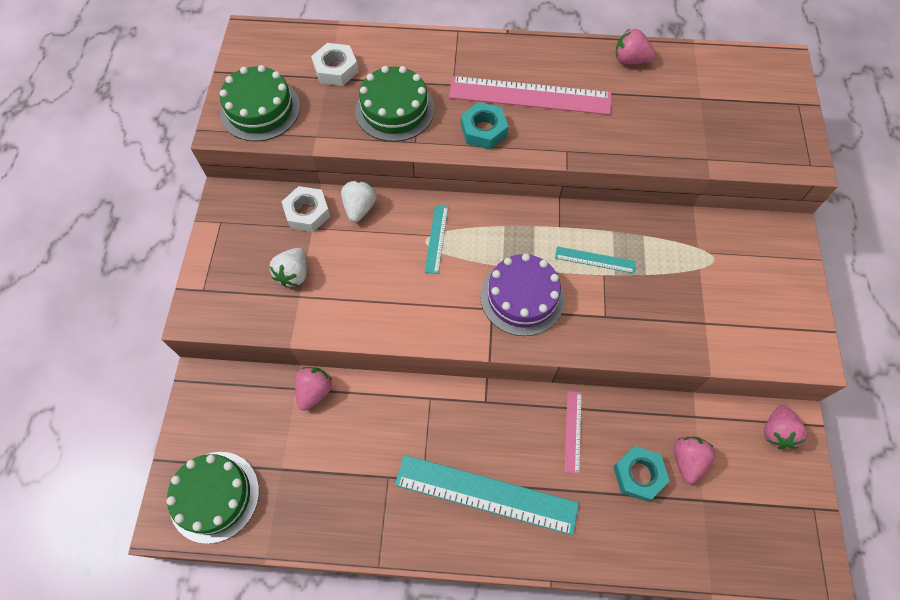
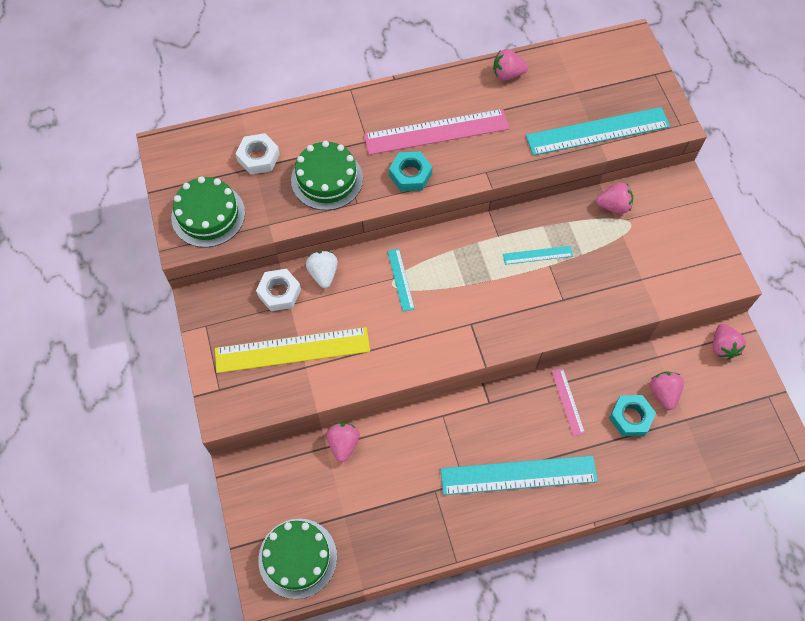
camera: 20 degrees left, 0 degrees up
white strawberry [270,248,307,287] -> yellow ruler [215,327,370,373]
purple cake [480,254,565,336] -> none
none -> turquoise ruler [526,107,670,156]
none -> pink strawberry [596,183,633,214]

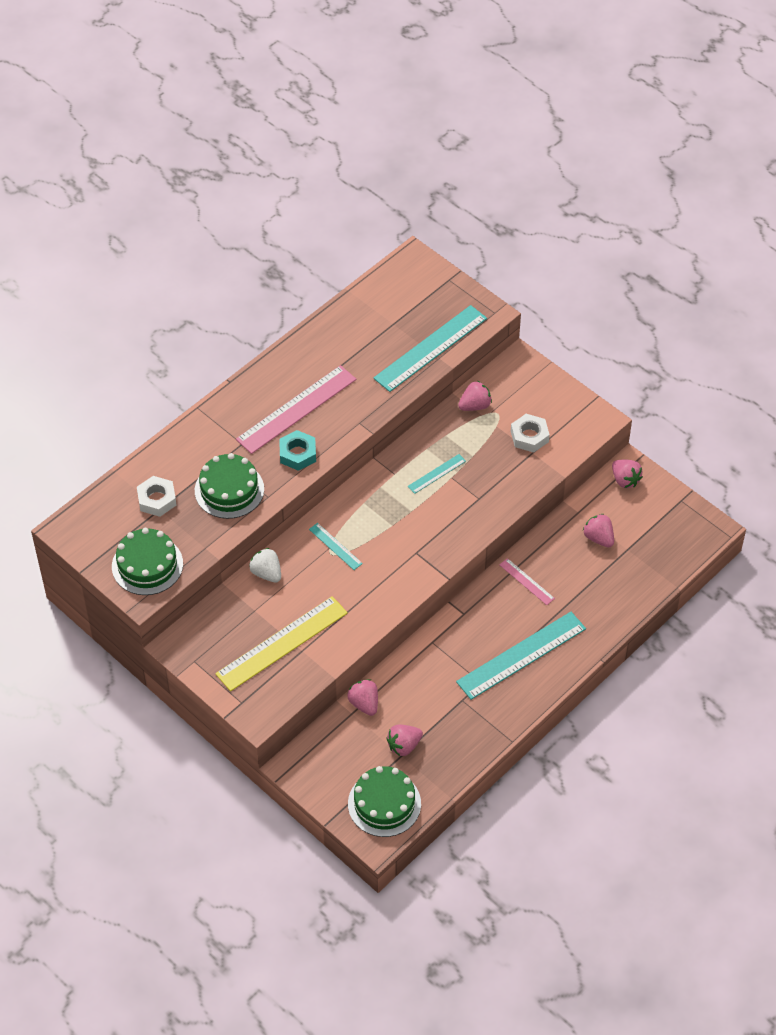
camera: 30 degrees left, 10 degrees down
white nut [256,269,301,311] -> white nut moved to [511,414,550,452]
pink strawberry [493,49,528,81] -> pink strawberry moved to [386,724,423,756]
turquoise nut [609,395,656,436] -> none

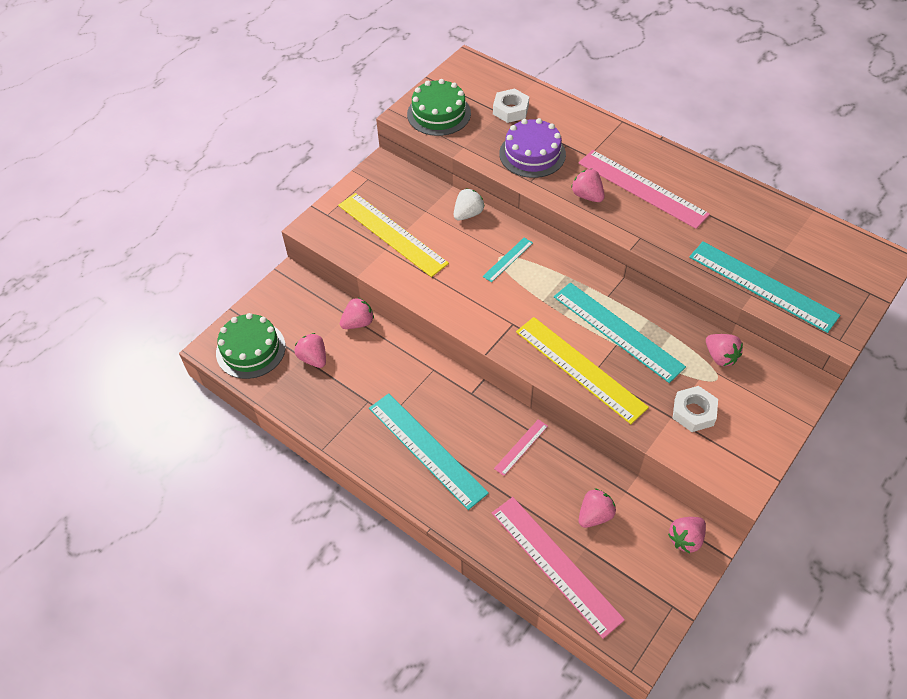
camera: 85 degrees right, 0 degrees up
green cake [195,453,264,519] -> purple cake [499,118,566,178]
turquoise nut [279,430,316,471] -> pink strawberry [571,169,605,202]
turquoise ruler [408,454,466,494] -> turquoise ruler [554,283,686,383], size x2.11
none -> pink ruler [492,497,625,639]
none -> yellow ruler [516,317,649,424]

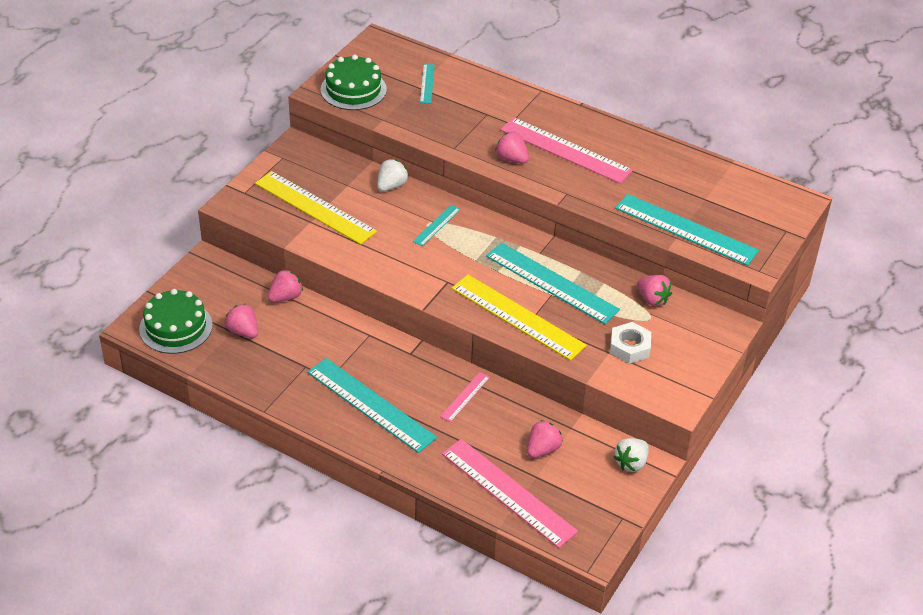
camera: 10 degrees left, 10 degrees down
white nut [493,88,529,123] -> turquoise ruler [420,64,435,103]
purple cake [499,118,566,178] -> none
pink strawberry [668,517,706,553] -> white strawberry [614,438,649,472]

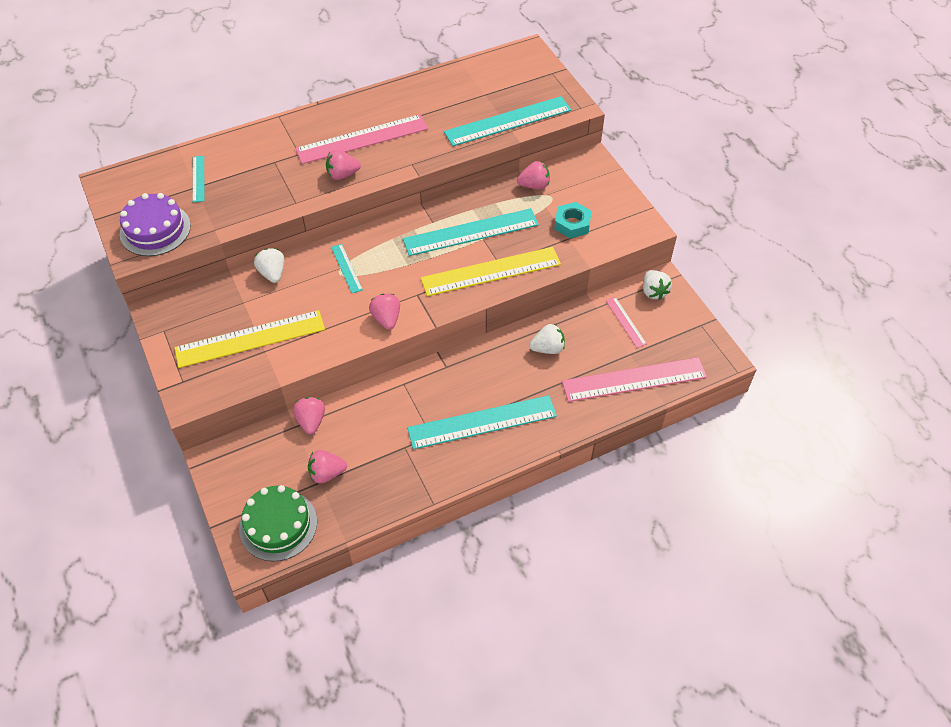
camera: 55 degrees left, 10 degrees up
green cake [320,55,387,110] -> purple cake [120,193,191,256]
turquoise ruler [420,64,435,103] -> turquoise ruler turned 45 degrees clockwise [193,156,204,203]
pink ruler [440,372,490,422] -> pink ruler moved to [606,297,647,348]
pink strawberry [527,420,563,458] -> pink strawberry moved to [369,294,400,330]
white nut [610,322,651,364] -> turquoise nut [554,202,592,239]
none -> white strawberry [529,324,565,354]

